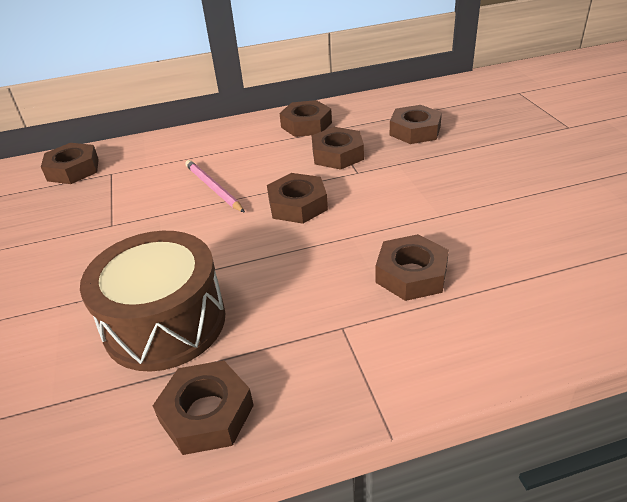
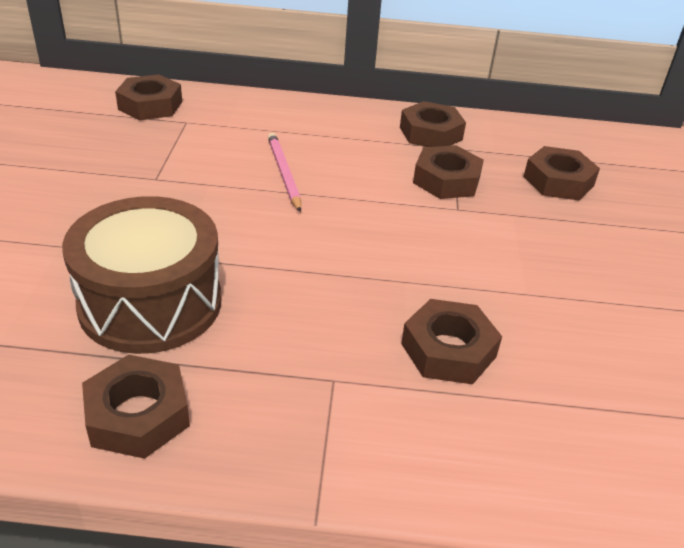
camera: 15 degrees right, 0 degrees up
brown nut [267,173,328,224] -> none

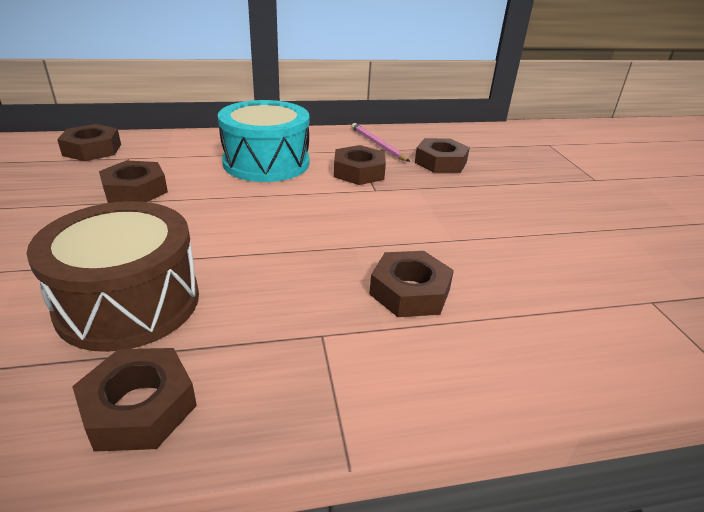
camera: 15 degrees left, 5 degrees down
pink pencil [268,133,301,212] -> pink pencil moved to [351,123,410,162]
brown nut [400,101,466,147] -> brown nut moved to [99,160,168,203]
none -> turquoise drum [218,100,309,182]

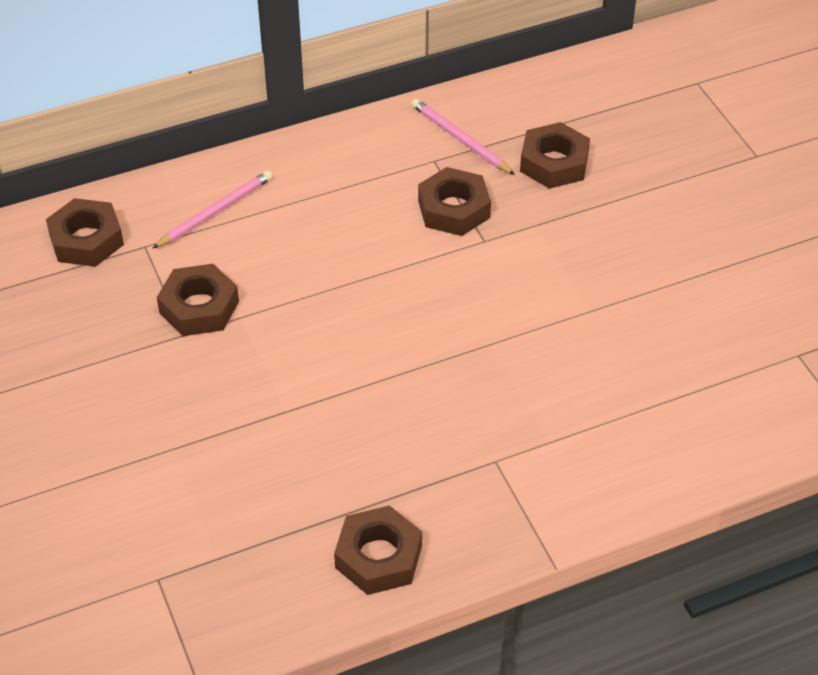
camera: 10 degrees left, 15 degrees up
brown drum [27,201,199,352] -> none
turquoise drum [218,100,309,182] -> none
brown nut [369,251,454,317] -> none
none -> pink pencil [152,171,273,249]

